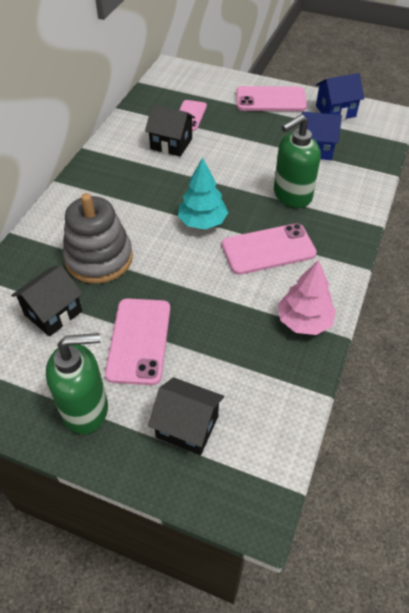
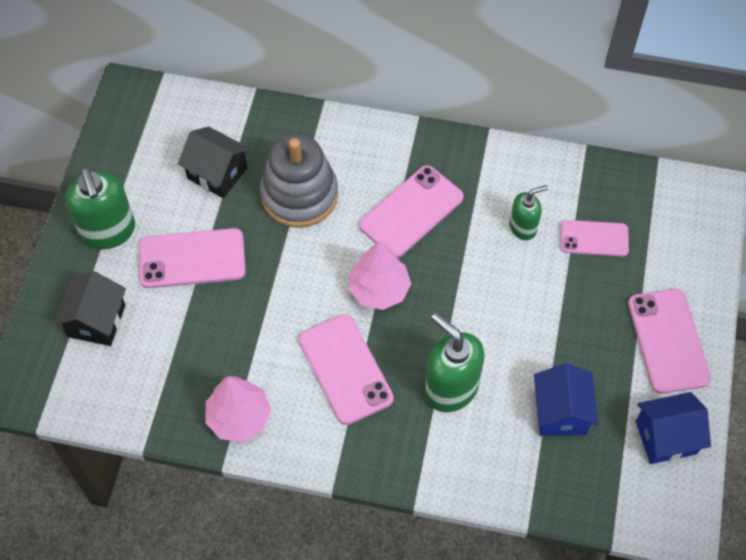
camera: 80 degrees right, 10 degrees up
black house [145,104,195,157] -> green soap dispenser [510,185,548,240]
turquoise tree [178,157,228,229] -> pink tree [348,241,411,310]
blue house [316,73,365,120] -> blue house turned 75 degrees counterclockwise [636,392,711,464]
none -> pink phone [359,165,464,258]

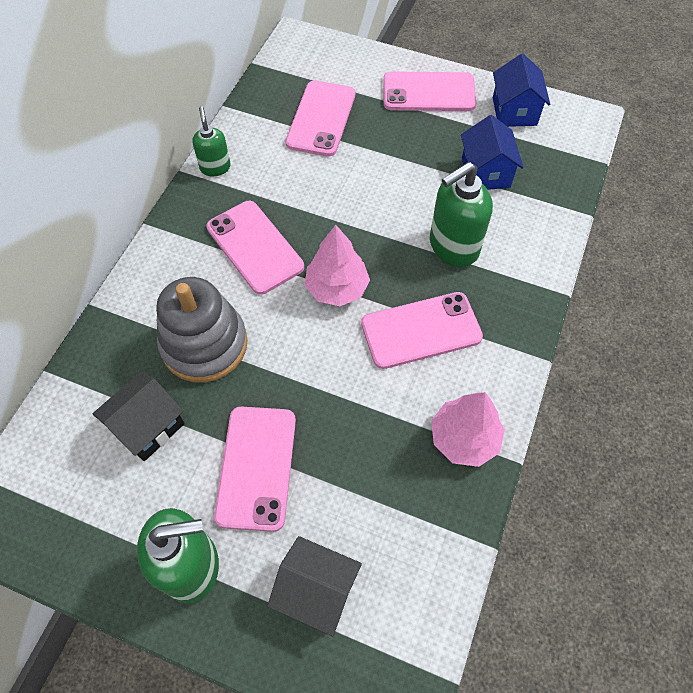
camera: 80 degrees left, 0 degrees up
green soap dispenser [510,185,548,240] -> green soap dispenser moved to [192,106,231,176]
blue house [534,363,599,436] -> blue house turned 75 degrees clockwise [461,115,524,190]
pink phone [561,220,629,257] -> pink phone [285,81,355,156], size x1.54

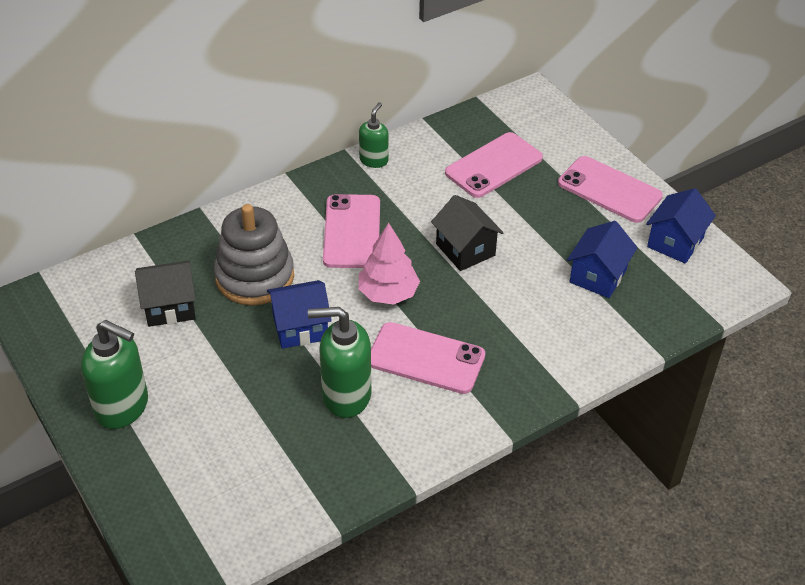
camera: 35 degrees right, 15 degrees down
pink phone [214,407,296,532] -> none
black house [267,536,362,636] -> black house moved to [431,195,504,271]
green soap dispenser [430,162,493,267] -> green soap dispenser moved to [308,307,371,418]
pink tree [431,392,505,467] -> none
none -> blue house [267,280,332,349]

